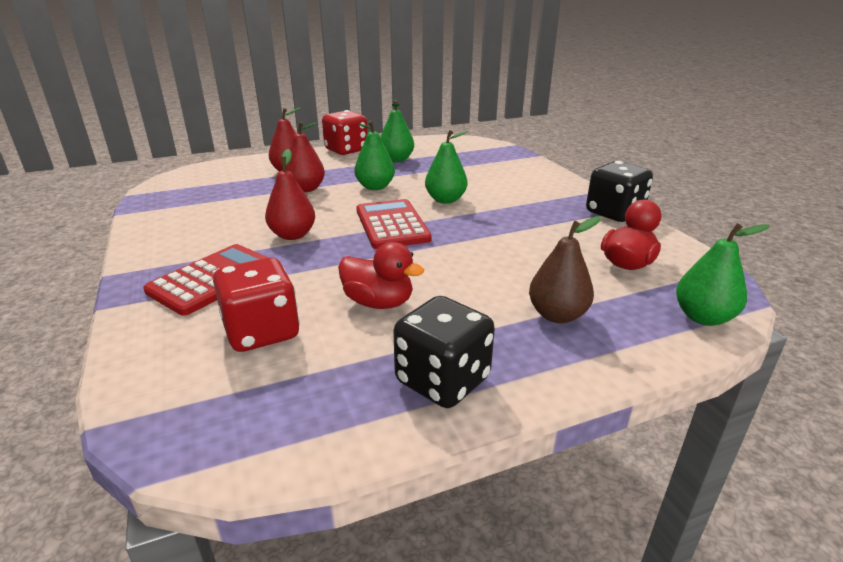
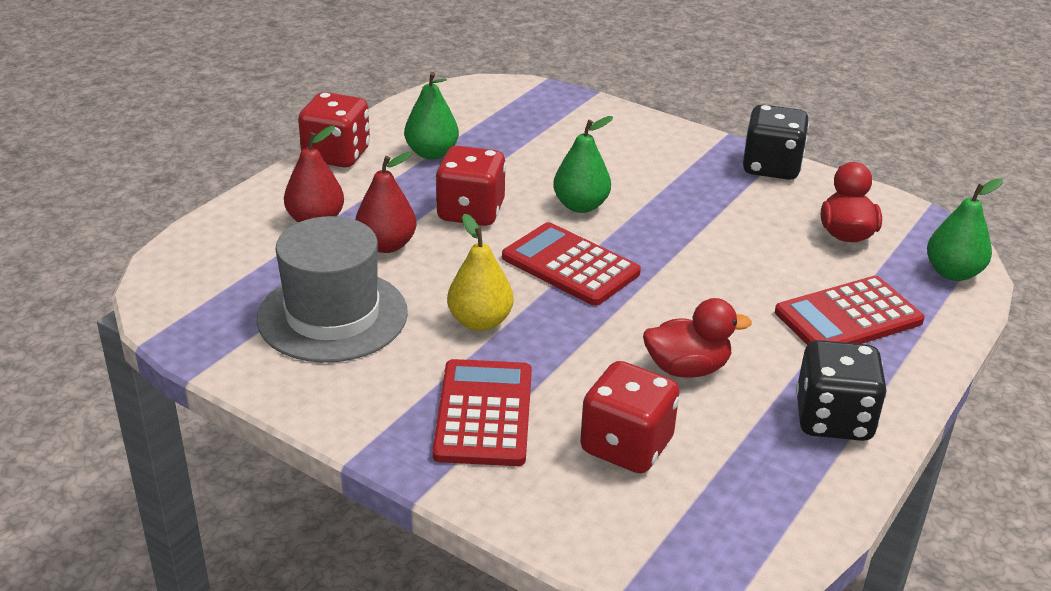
camera: 35 degrees left, 5 degrees up
red pear [265,149,315,240] -> yellow pear [447,214,514,331]
green pear [354,120,395,190] -> red dice [435,145,506,226]
brown pear [529,216,601,323] -> red calculator [775,276,925,345]
none -> grey hat [256,216,408,363]

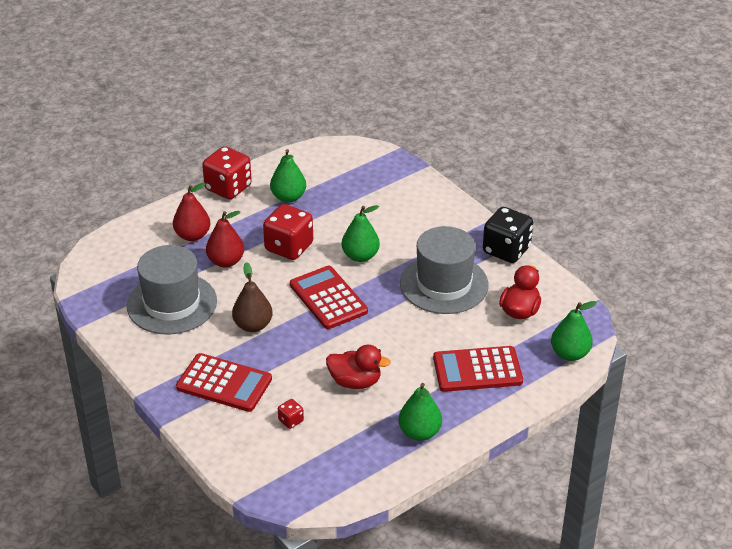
camera: 20 degrees right, 5 degrees up
red calculator [433,359,532,466] -> red calculator turned 90 degrees clockwise [176,353,272,412]
yellow pear [447,214,514,331] -> brown pear [232,262,273,332]
red dice [580,361,680,473] -> red dice [278,399,304,429], size x0.45
black dice [796,340,887,441] -> green pear [399,383,442,441]
none -> grey hat [400,226,488,314]

